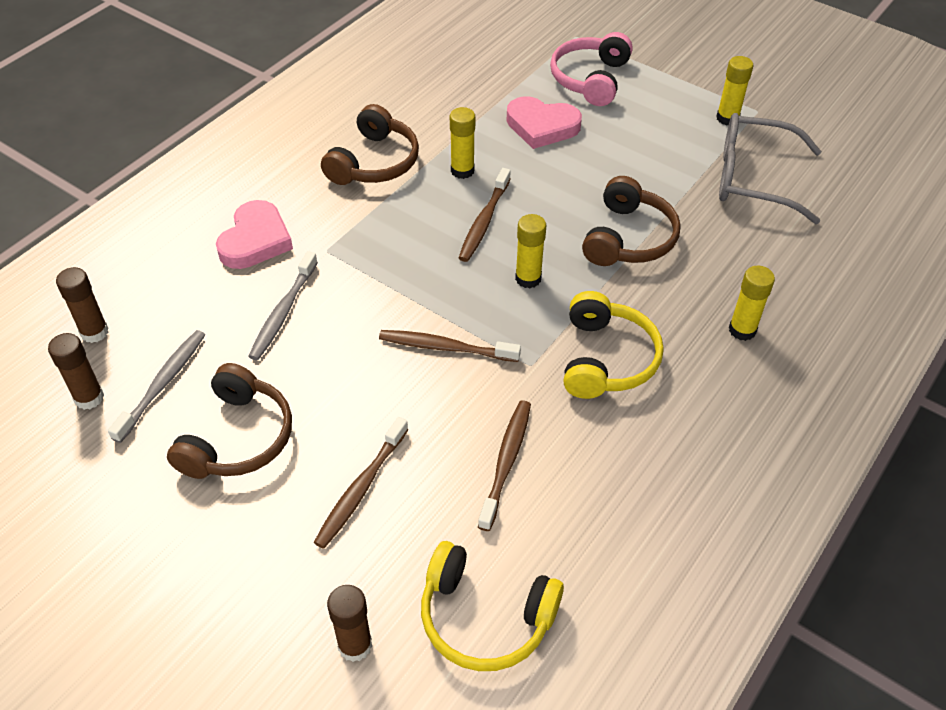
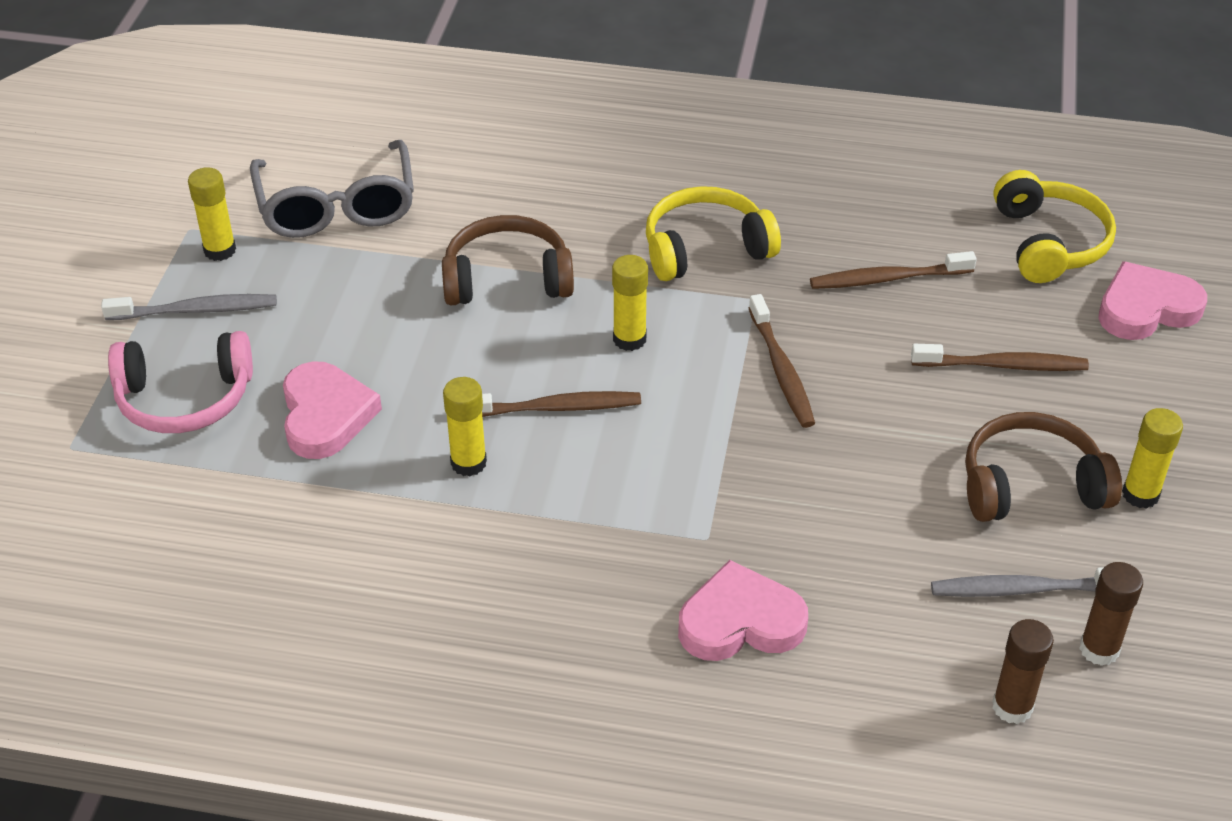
camera: 115 degrees left, 5 degrees down
grey toothbrush [248,251,318,360] -> grey toothbrush moved to [101,294,277,320]
brown headphones [321,104,419,185] -> none
brown glue stick [327,585,372,662] -> pink heart [1098,261,1207,340]
yellow glue stick [729,266,775,341] -> yellow glue stick moved to [1122,408,1183,509]

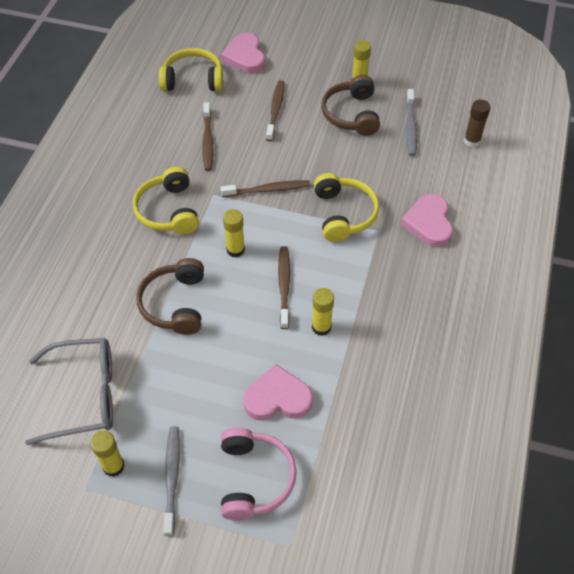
camera: 85 degrees left, 10 degrees up
brown glue stick [1079,562,1143,666] -> none
none -> yellow headphones [314,173,379,242]

